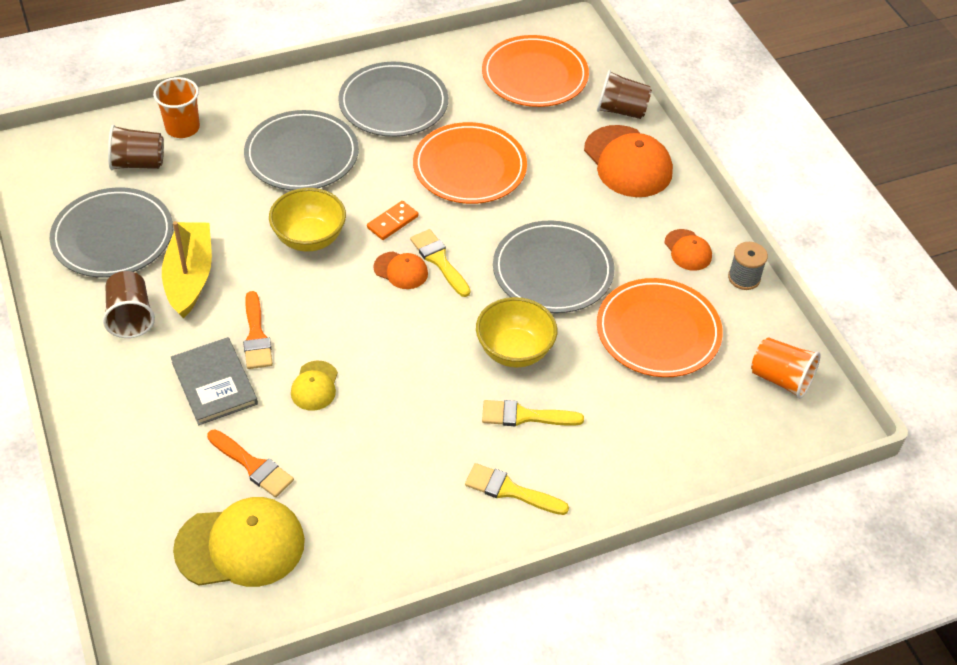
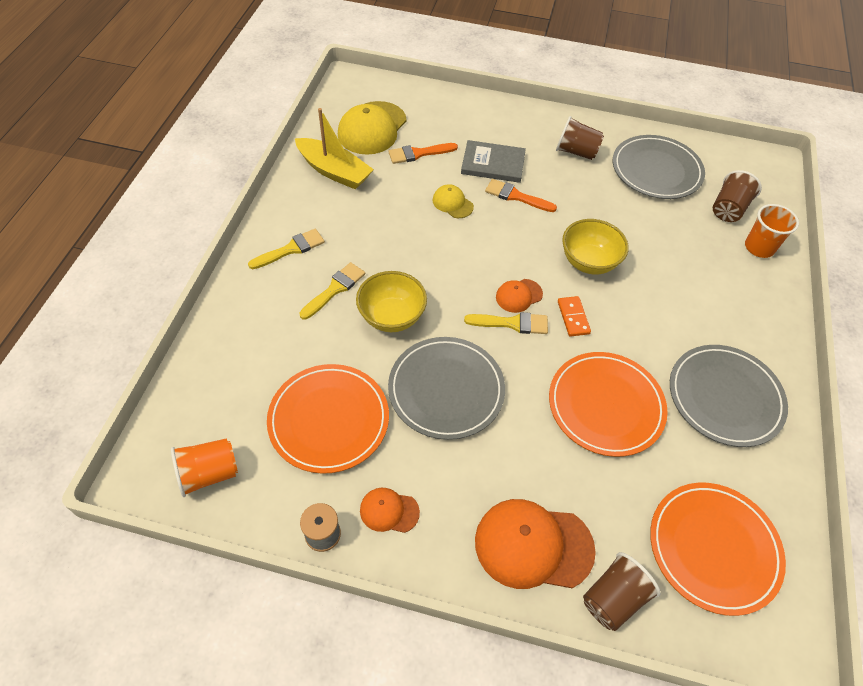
camera: 125 degrees right, 5 degrees up
yellow boat [162,221,212,318] -> yellow boat moved to [295,108,374,189]
grey plate [244,110,359,190] -> none

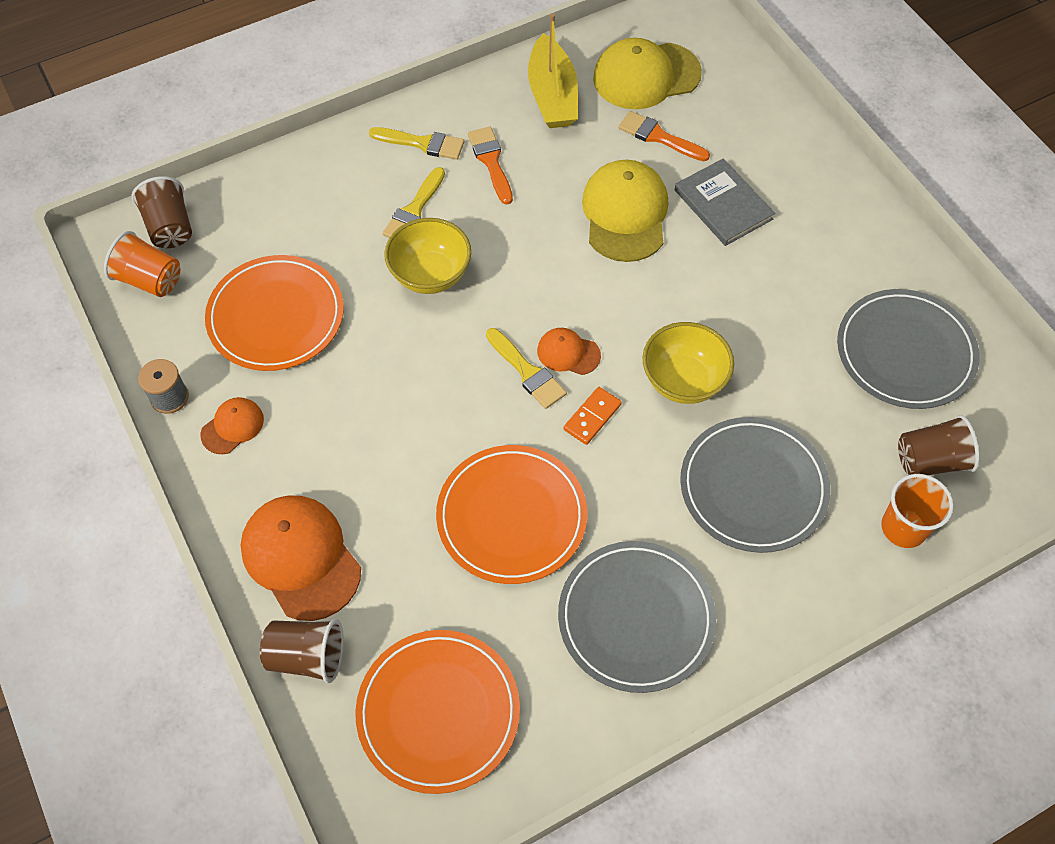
camera: 50 degrees right, 5 degrees up
yellow brush [299,262,365,320] -> yellow brush turned 120 degrees clockwise [383,167,445,238]
orange cap [360,488,420,533] -> orange cap turned 75 degrees clockwise [201,397,264,454]
grey plate [388,337,505,440] -> grey plate moved to [680,417,831,553]
yellow cap [433,184,474,218] -> yellow cap [582,160,668,262], size x1.95
orange brush [485,179,557,212] -> orange brush moved to [468,127,513,205]
brown cup [556,116,604,160] -> brown cup moved to [131,176,192,248]

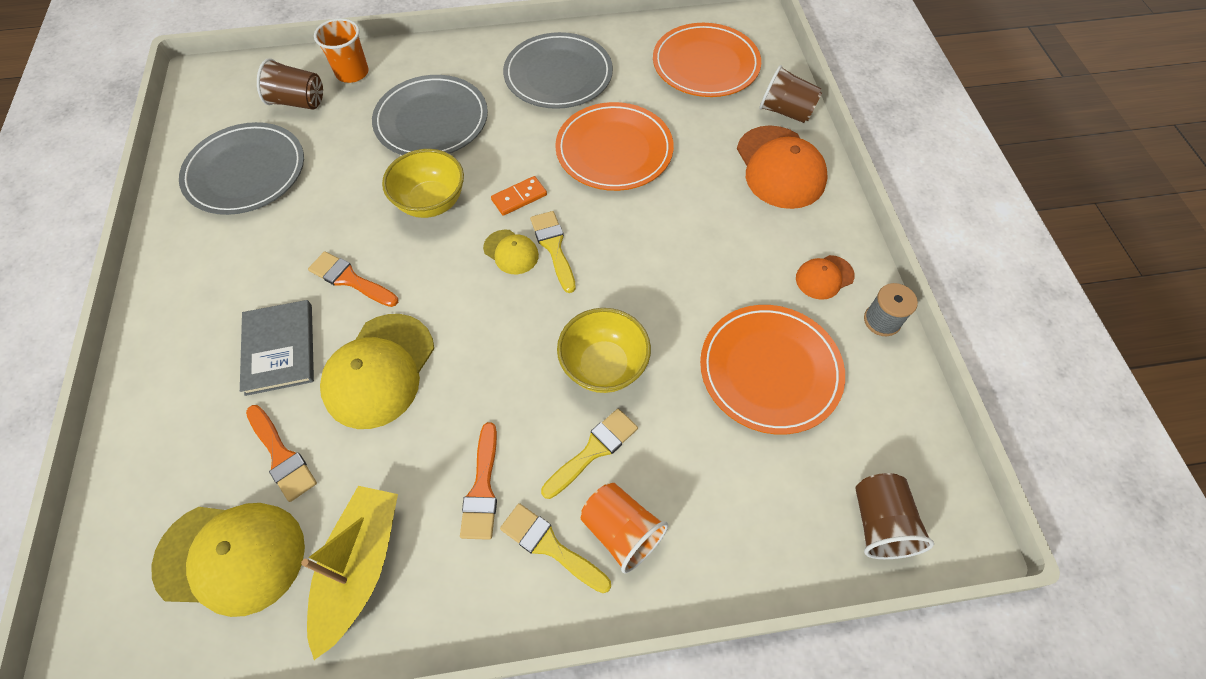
camera: 160 degrees left, 0 degrees up
orange cup [104,231,180,297] -> orange cup moved to [581,483,668,573]
orange cap [537,328,601,375] -> yellow cap [483,230,539,274]
none -> orange brush [308,251,398,307]

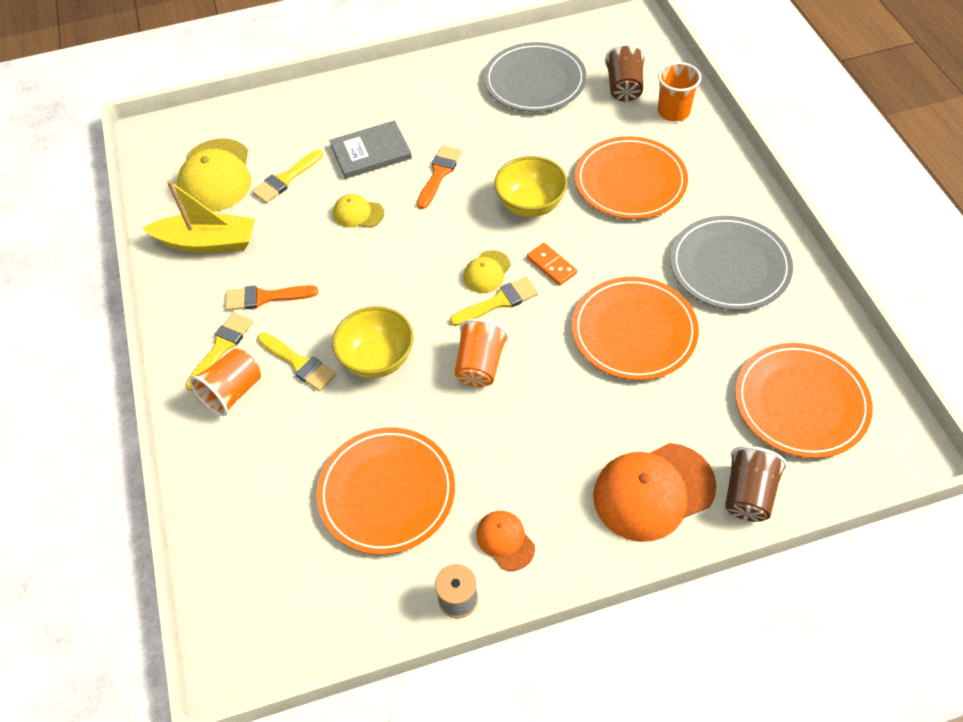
camera: 85 degrees right, 5 degrees down
orange brush [246,405,317,502] -> yellow brush [252,150,323,203]
yellow cap [320,314,434,429] -> yellow cap [333,194,384,228], size x0.51
grey plate [372,75,488,155] -> orange plate [575,136,688,219]
brown cup [855,473,934,559] -> none
none -> orange cup [455,319,509,387]

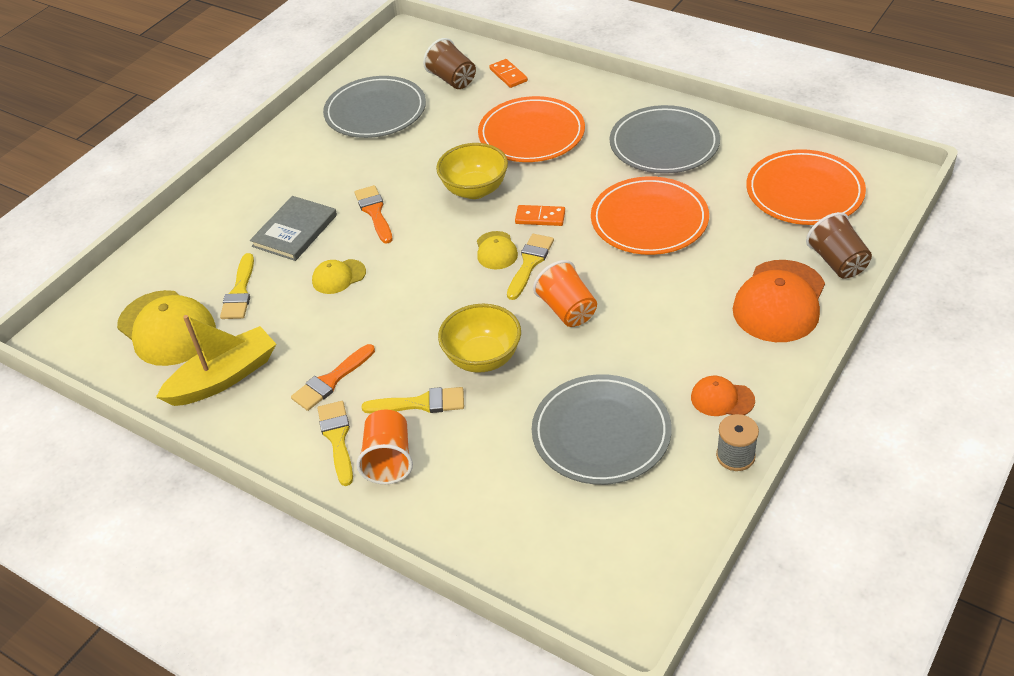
camera: 40 degrees left, 10 degrees down
orange plate [316,428,455,554] -> grey plate [532,374,672,485]
orange cup [658,62,701,121] -> orange domino [489,59,528,88]

